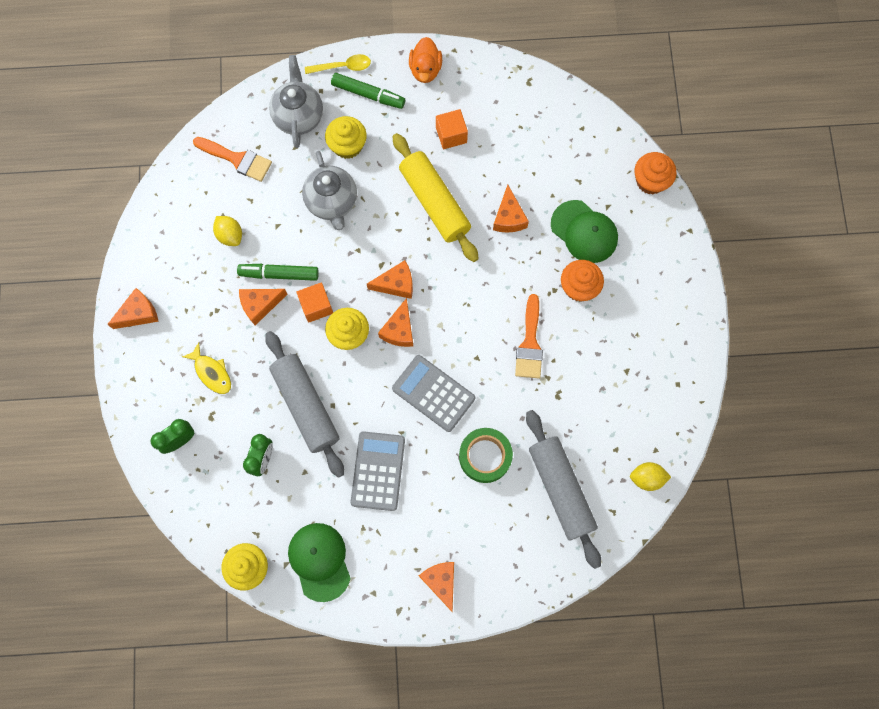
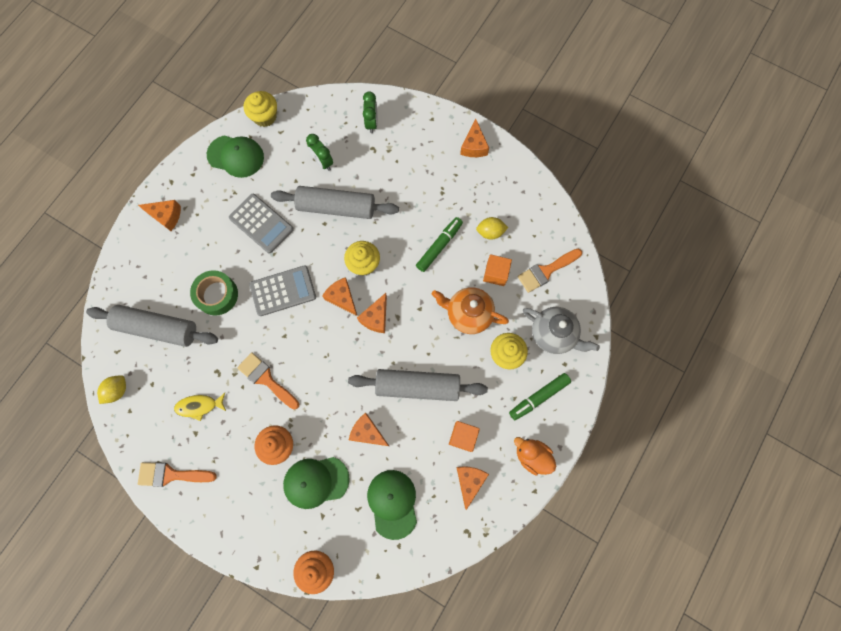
camera: 125 degrees right, 0 degrees up
yellow fish [182,343,231,394] -> yellow fish moved to [174,393,226,421]
orange cheese [239,289,287,326] -> orange cheese moved to [456,466,489,510]
orange cube [296,282,333,322] -> orange cube moved to [483,254,512,286]
grey teapot [302,151,357,230] -> orange teapot [432,287,509,334]
yellow spoon [305,54,371,74] -> none
yellow rolling pin [392,133,479,262] -> grey rolling pin [348,369,488,401]
none -> orange brush [138,462,217,487]
none -> green cap [367,470,417,540]

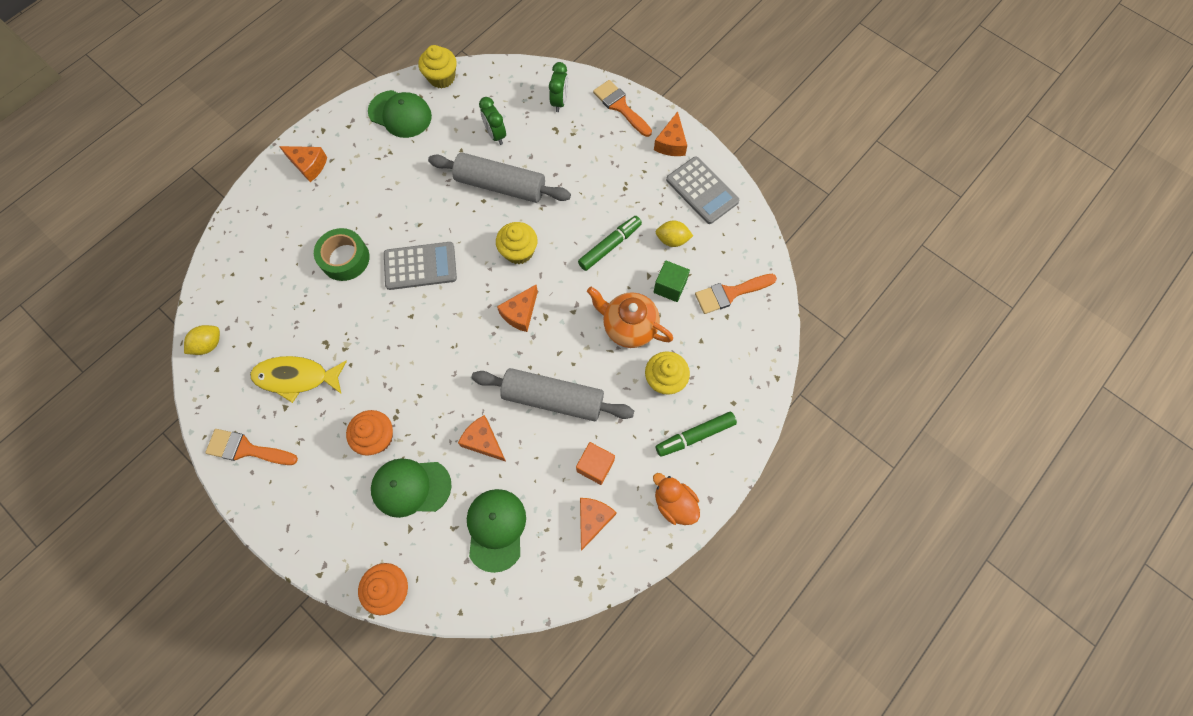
camera: 10 degrees right, 5 degrees down
grey rolling pin [86,305,218,347] -> none
yellow fish [174,393,226,421] -> yellow fish [250,356,347,403], size x1.54
grey calculator [229,194,294,254] -> grey calculator moved to [666,157,739,224]
orange brush [237,352,299,409] -> orange brush moved to [593,80,652,137]
orange cheese [322,277,357,316] -> none
orange cube [483,254,512,286] -> green cube [654,260,690,302]
grey teapot [523,307,600,354] -> none

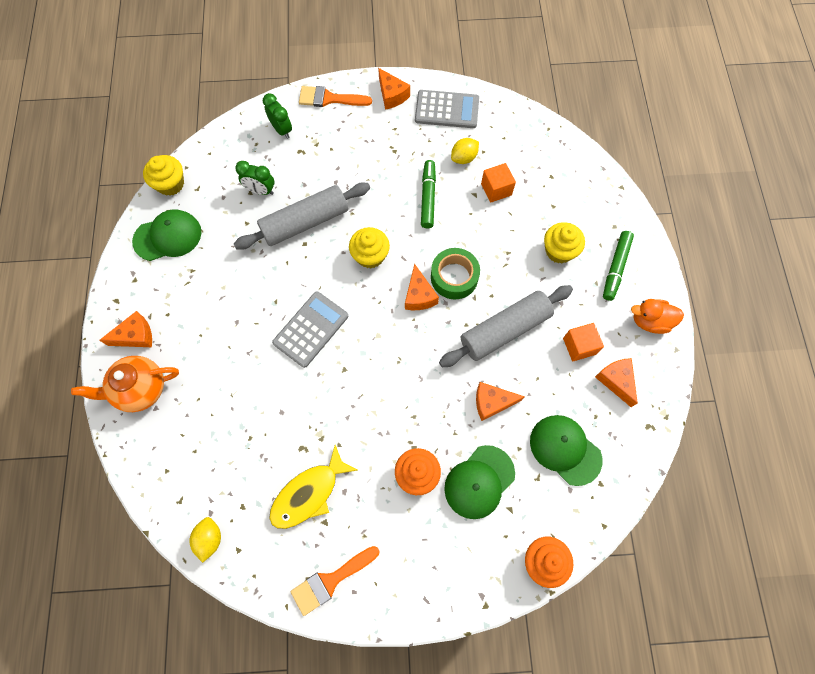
camera: 45 degrees left, 0 degrees up
green tape [314,228,370,281] -> green tape moved to [431,248,480,299]
orange teapot [587,287,673,348] -> orange teapot moved to [71,356,179,412]
green cube [654,260,690,302] -> orange cube [481,163,516,203]
orange brush [695,274,777,314] -> none

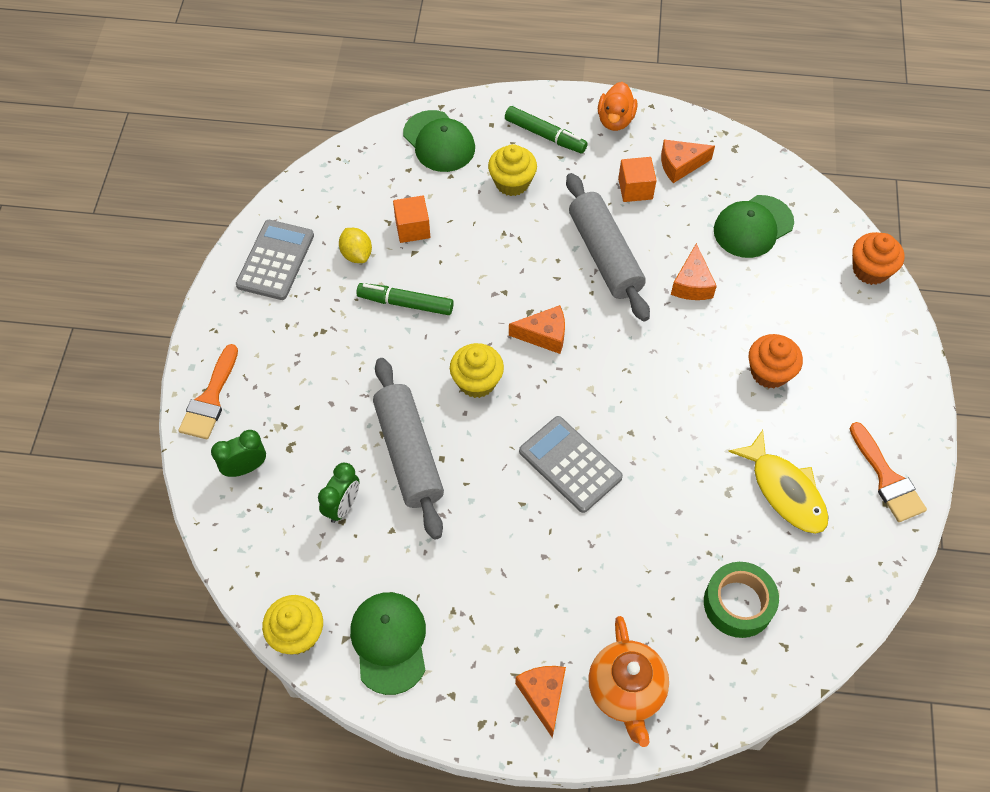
camera: 80 degrees left, 10 degrees down
yellow lemon [189,517,221,563] -> none
orange cheese [378,68,410,110] -> none
green tape [431,248,480,299] -> green tape moved to [704,562,779,638]
green cap [444,445,515,519] -> green cap moved to [403,110,475,172]

